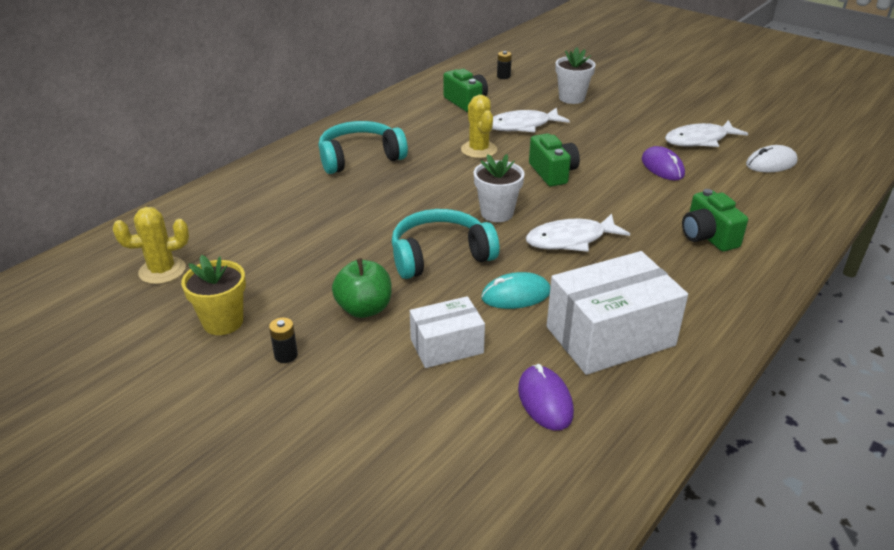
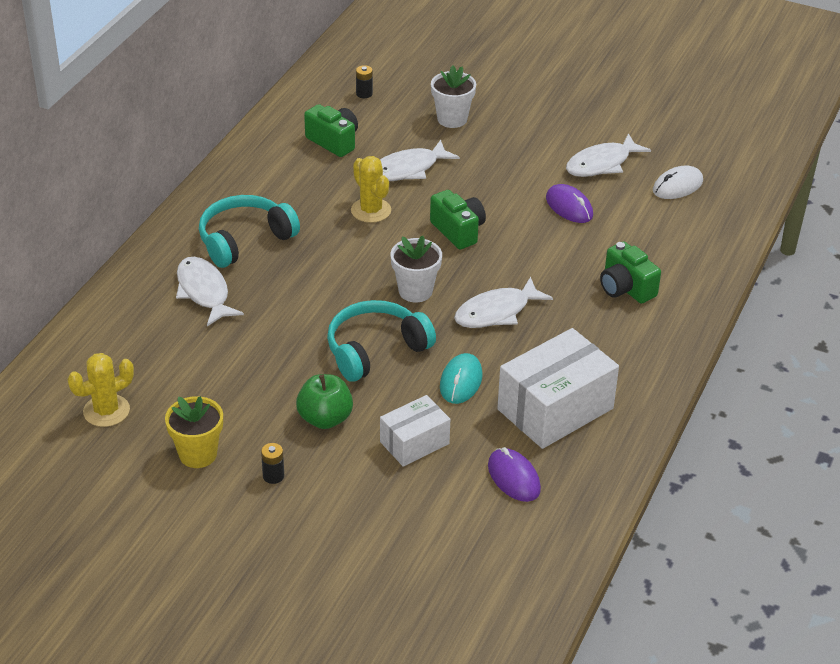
camera: 15 degrees left, 5 degrees up
turquoise mouse [481,272,550,309] -> turquoise mouse turned 45 degrees counterclockwise [440,353,483,404]
none -> white fish [176,257,244,326]

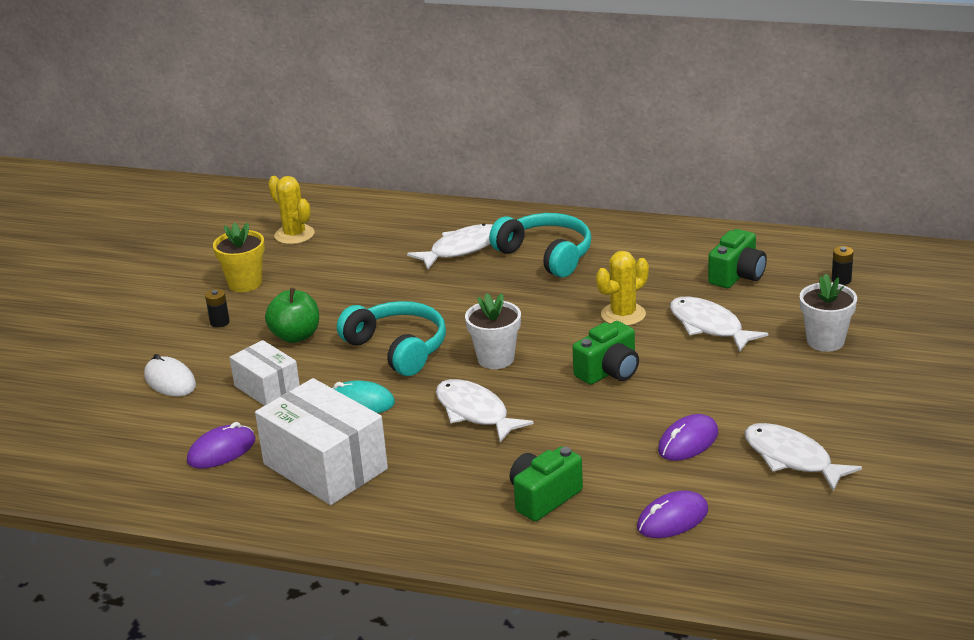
camera: 85 degrees right, 10 degrees down
white mouse [653,166,703,199] -> white mouse moved to [144,354,196,396]
none -> purple mouse [637,491,708,538]

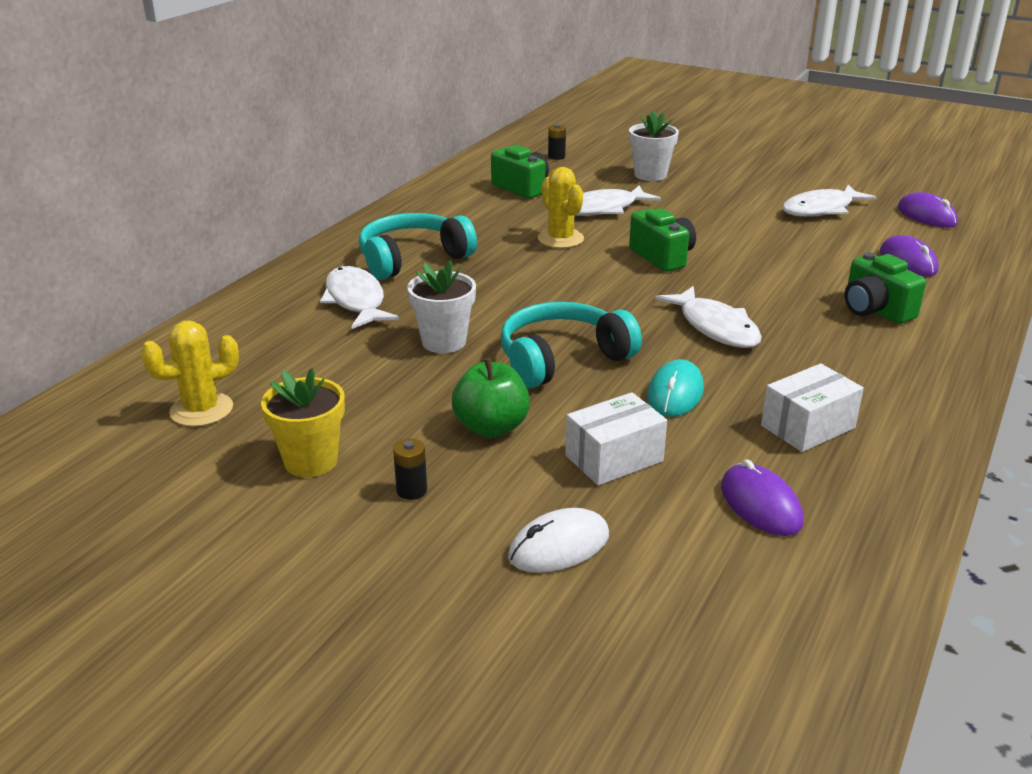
camera: 80 degrees left, 0 degrees up
white box [255,378,388,505] -> white box [761,363,864,452], size x0.58
white fish [436,379,534,442] -> white fish turned 90 degrees counterclockwise [655,286,762,348]
white flower pot [465,293,521,369] -> white flower pot moved to [407,260,476,353]
purple mouse [658,414,718,461] -> purple mouse moved to [898,192,958,228]

